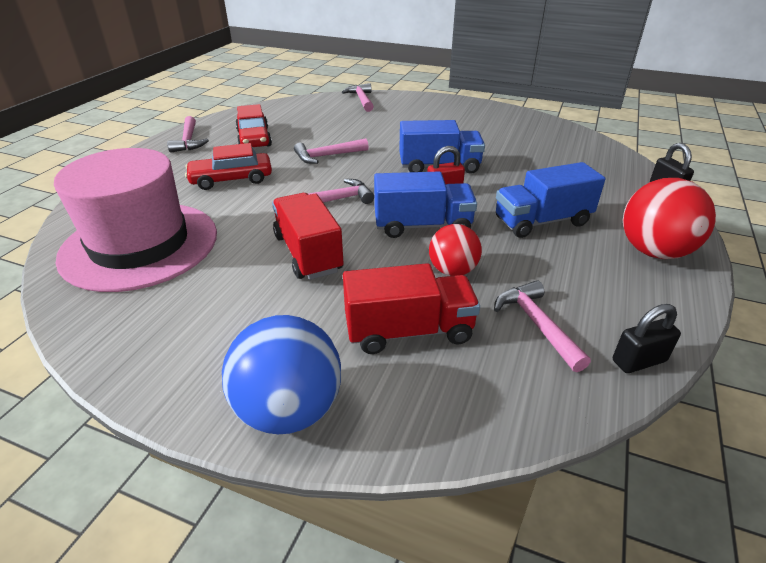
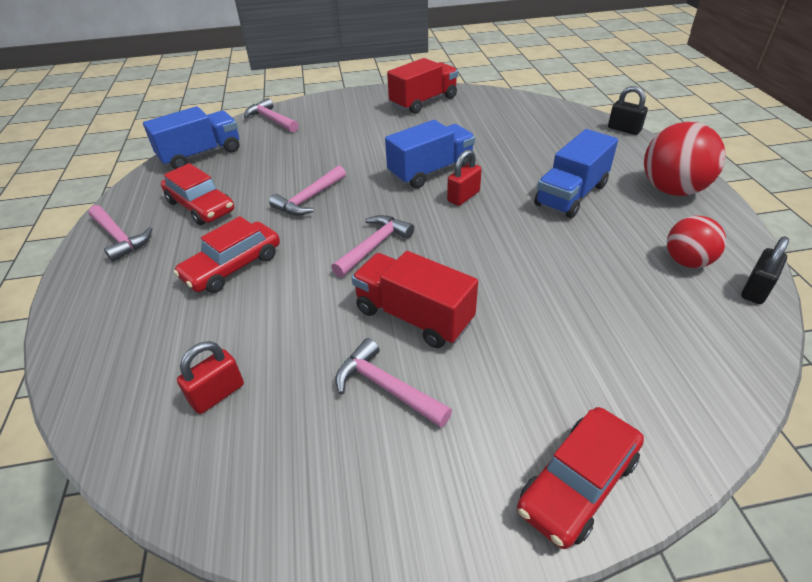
camera: 30 degrees left, 5 degrees up
pink hat [54,148,217,292] -> red padlock [177,341,244,414]
blue ball [222,315,341,434] -> red car [517,407,644,549]
red truck [343,263,480,354] -> red truck moved to [387,58,458,114]
blue truck [374,172,477,238] -> blue truck moved to [143,106,240,169]
red ball [429,224,482,276] -> red ball moved to [667,216,726,268]
pink hammer [494,280,591,372] -> pink hammer moved to [335,338,452,428]

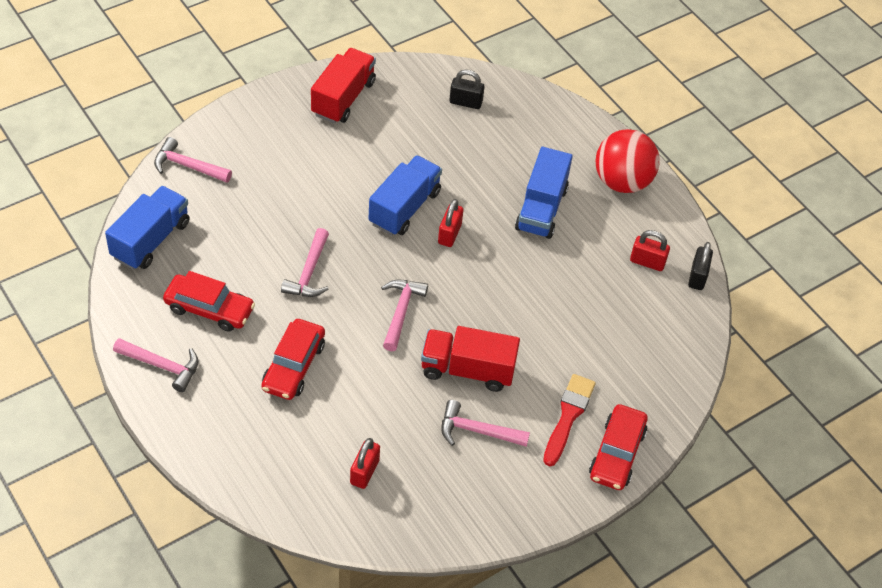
camera: 30 degrees left, 10 degrees up
black padlock [608,86,648,135] -> black padlock moved to [449,69,485,109]
red ball [667,216,726,268] -> red padlock [630,230,670,271]
none -> red brush [543,374,596,466]

